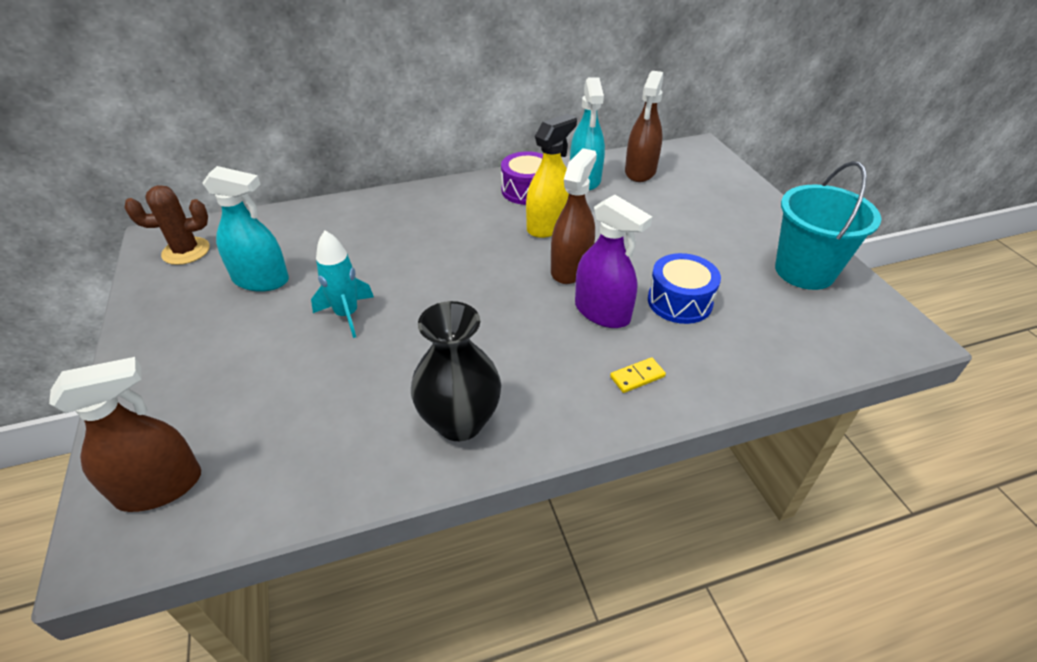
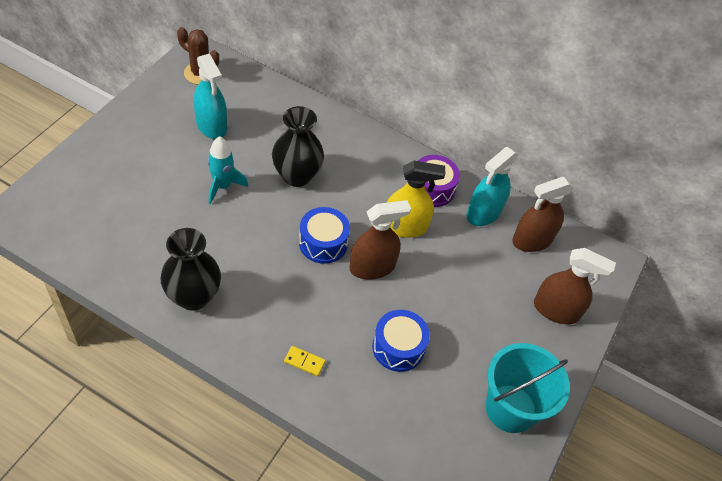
camera: 40 degrees right, 10 degrees up
brown spray bottle [49,357,201,512] -> brown spray bottle moved to [534,248,616,325]
purple spray bottle [575,195,652,328] -> none
none -> black vase [272,106,324,187]
none -> blue drum [299,207,350,264]

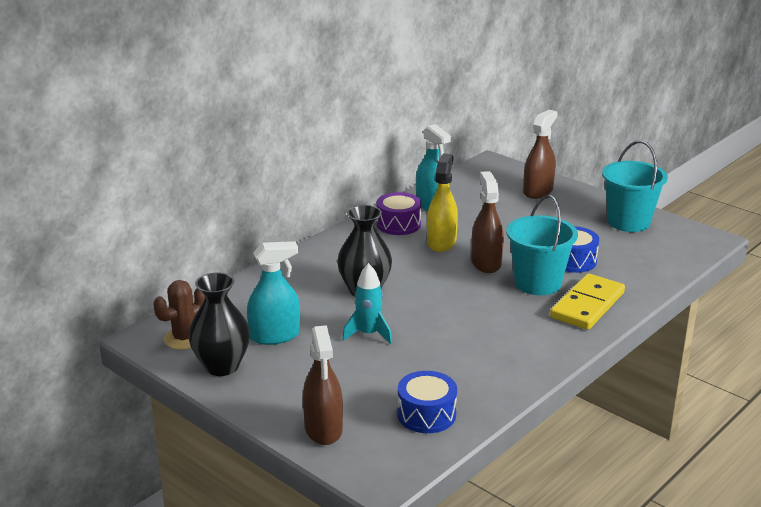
camera: 70 degrees left, 25 degrees down
black vase [160,228,221,311] -> black vase moved to [188,273,250,376]
yellow domino [284,346,326,376] -> yellow domino [550,273,625,330], size x2.45
blue drum [299,207,350,264] -> blue drum moved to [397,371,457,433]
brown spray bottle [512,177,574,252] -> brown spray bottle moved to [303,325,343,445]
none -> turquoise bucket [506,195,578,295]

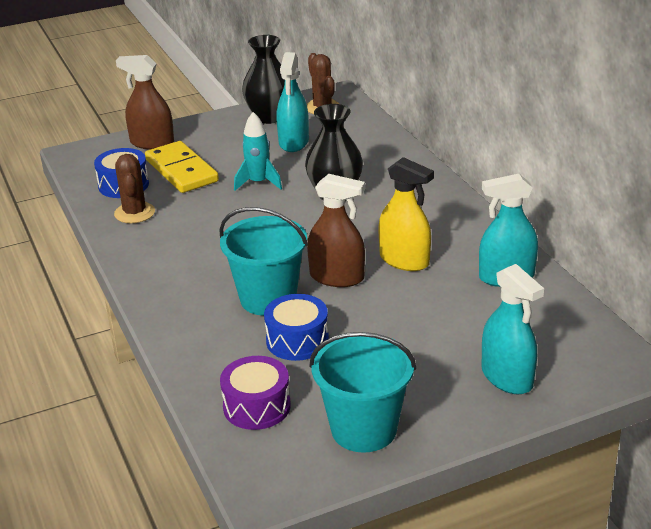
camera: 115 degrees right, 5 degrees up
purple drum [376,192,421,235] -> purple drum moved to [220,356,291,430]
brown spray bottle [523,110,558,199] -> turquoise spray bottle [482,264,544,394]
yellow domino [550,273,625,330] -> yellow domino moved to [145,141,219,193]
none -> brown cactus [114,154,155,223]

